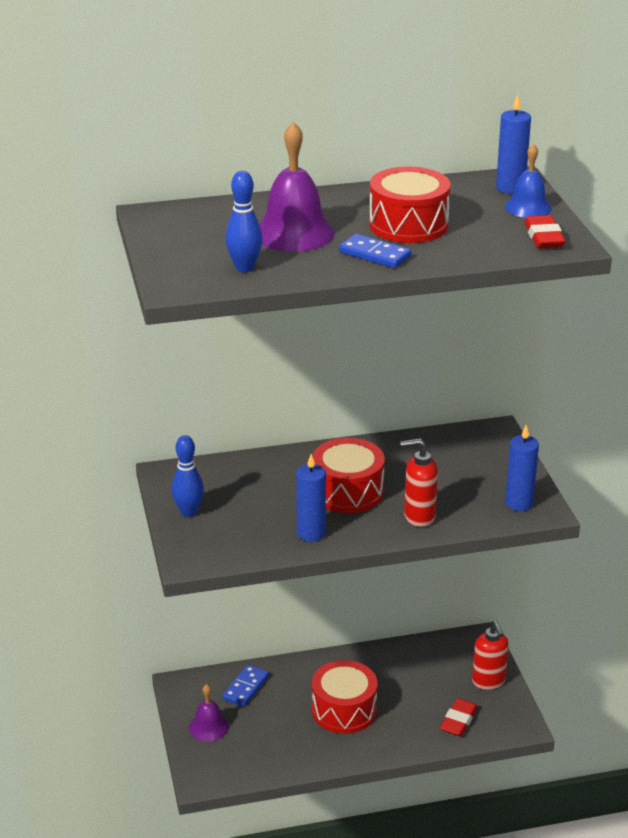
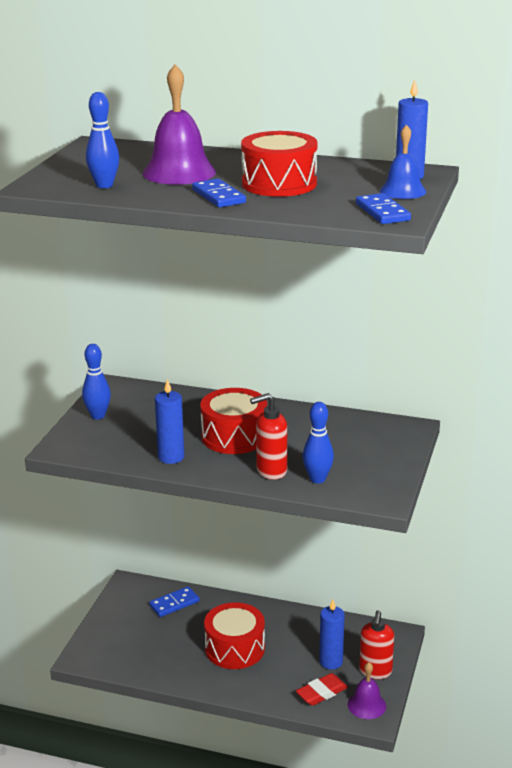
camera: 30 degrees right, 5 degrees down
purple bell [189,684,229,742] -> purple bell moved to [348,662,386,719]
red soap dispenser [400,438,438,527] -> red soap dispenser turned 45 degrees counterclockwise [250,393,287,480]
blue candle [505,425,539,511] -> blue candle moved to [319,599,345,670]
red eraser [524,215,565,248] -> blue domino [356,193,411,224]
none -> blue bowling pin [303,402,334,484]

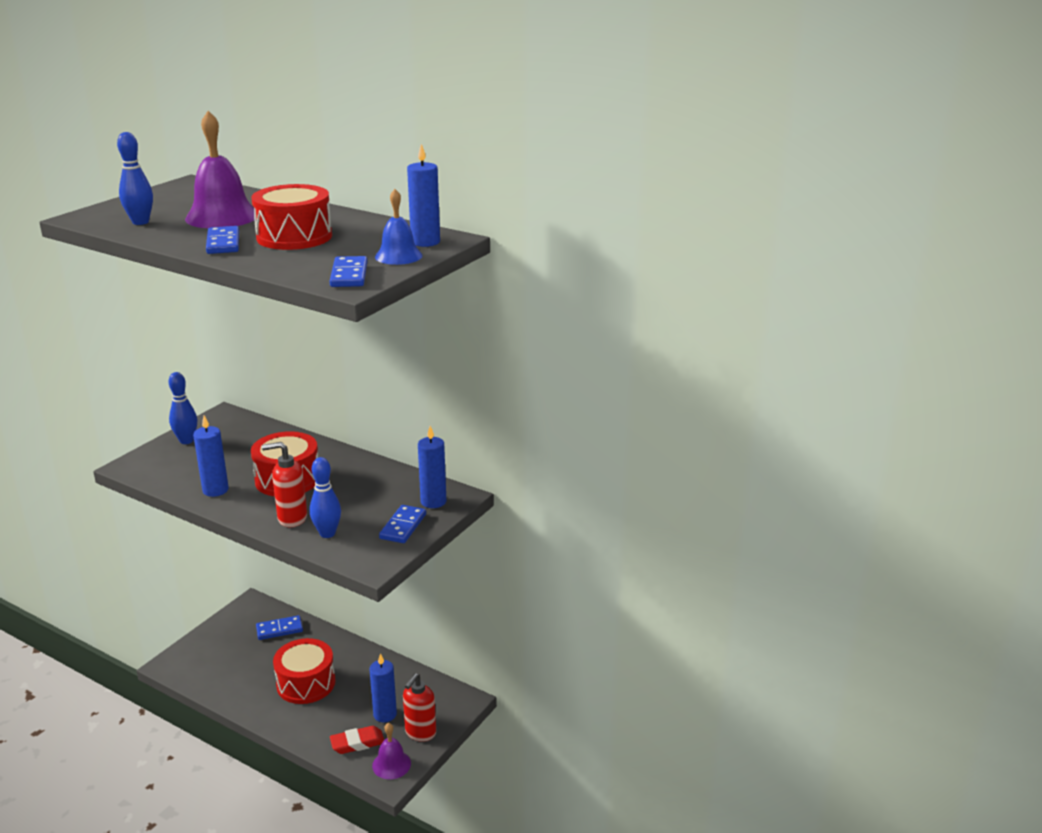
camera: 15 degrees right, 0 degrees up
none -> blue domino [379,505,426,543]
none -> blue candle [418,426,446,508]

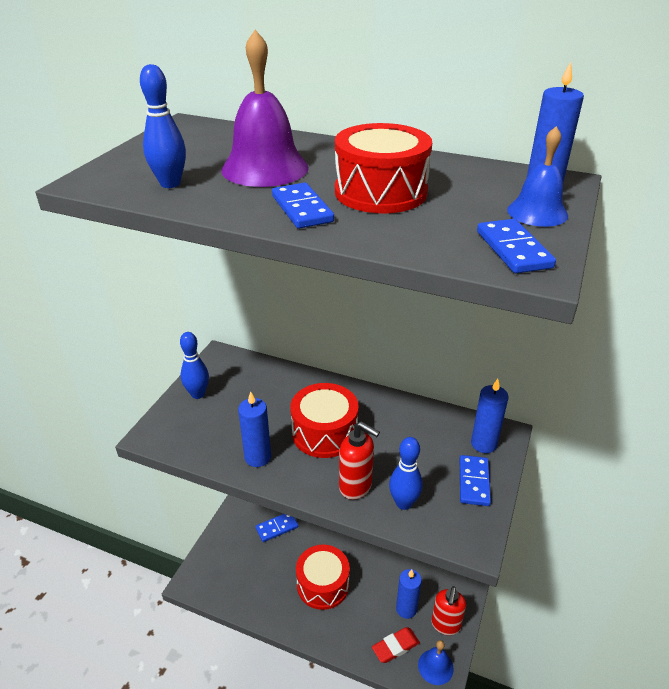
camera: 10 degrees left, 10 degrees up
red soap dispenser [262,442,307,527] -> red soap dispenser turned 135 degrees counterclockwise [339,421,380,500]
purple bell [372,723,411,779] -> blue bell [418,640,454,685]

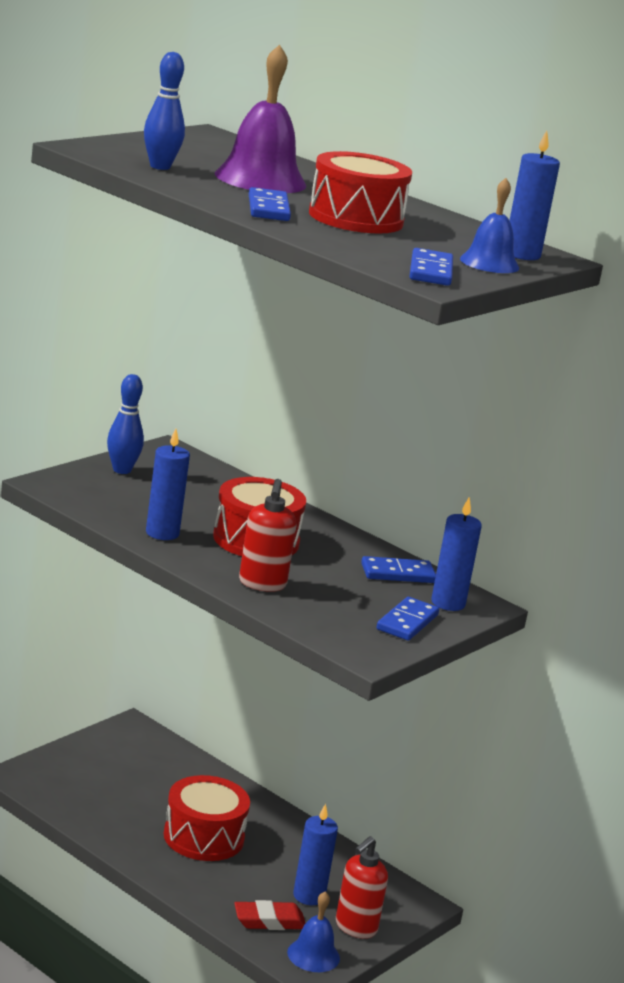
camera: 15 degrees right, 15 degrees down
blue domino [255,514,298,542] -> blue domino moved to [361,556,436,583]
red soap dispenser [339,421,380,500] -> red soap dispenser turned 45 degrees clockwise [239,479,296,592]
blue bowling pin [389,437,423,510] -> none

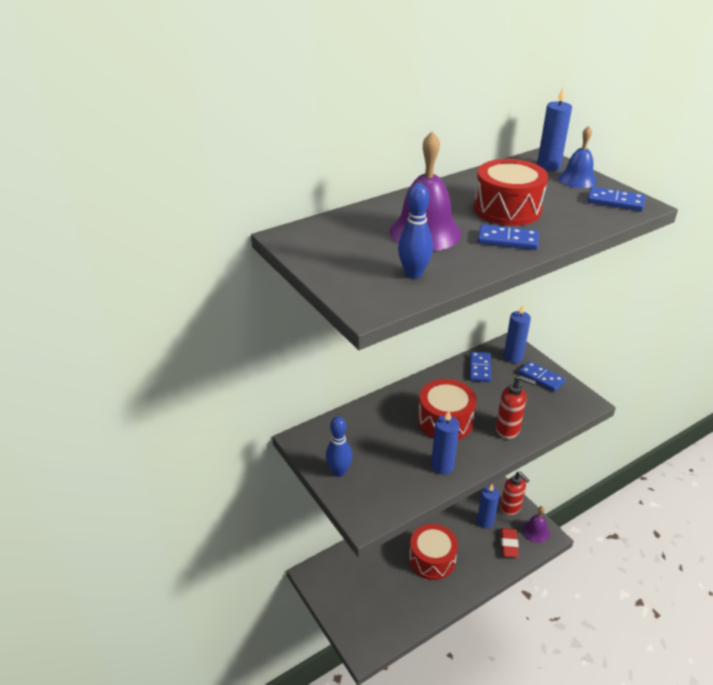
camera: 70 degrees left, 15 degrees up
blue bell [287,891,340,972] -> purple bell [522,506,550,543]

